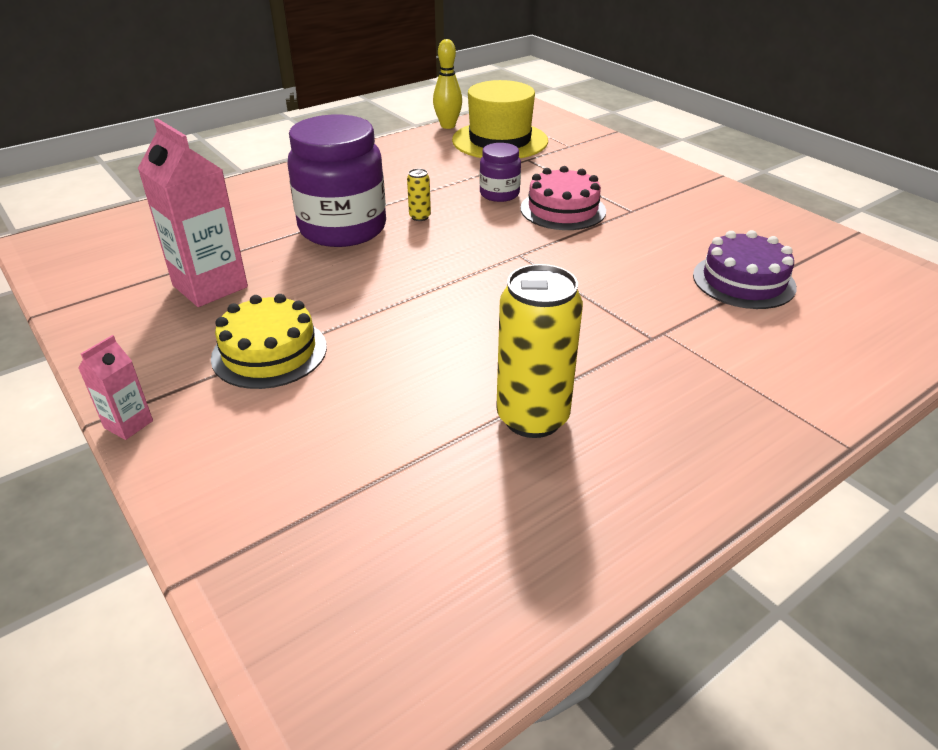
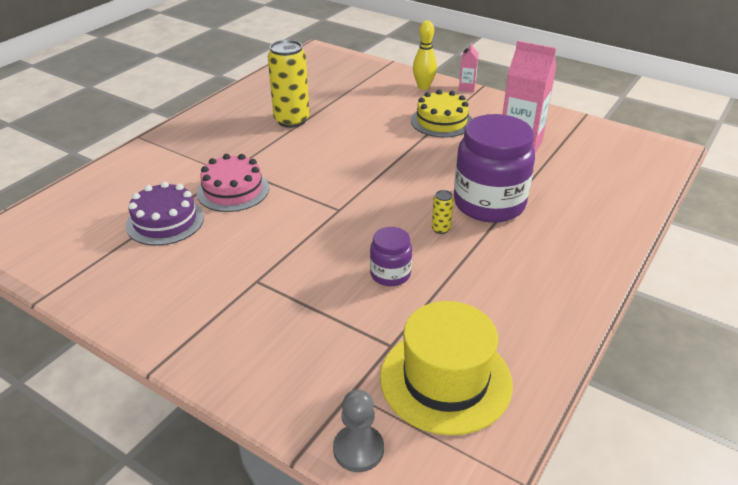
camera: 160 degrees right, 0 degrees up
yellow bowling pin [433,39,462,129] -> yellow bowling pin moved to [413,20,437,90]
pink cake [520,166,606,230] -> pink cake moved to [197,154,269,212]
none -> grey pawn [333,389,384,472]

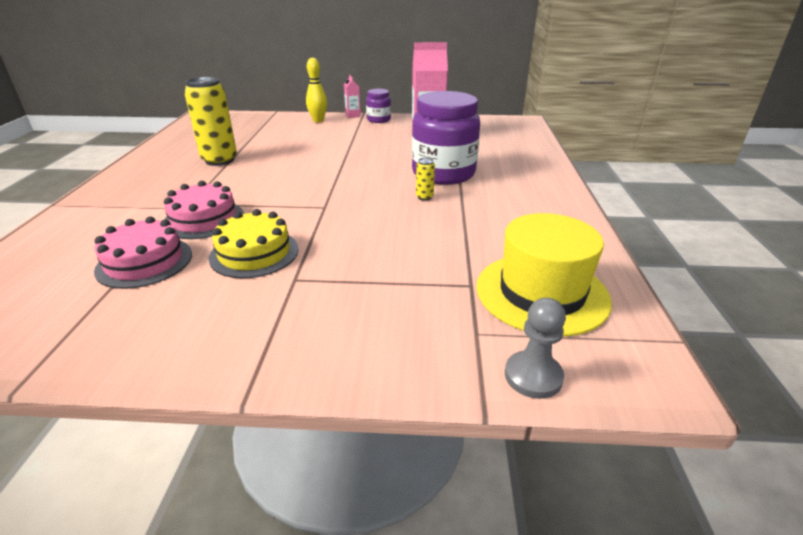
camera: 30 degrees left, 5 degrees down
purple cake [126,181,204,246] -> pink cake [94,216,192,289]
purple jar [370,227,412,286] -> purple jar moved to [366,89,391,123]
yellow cake [411,90,472,138] -> yellow cake moved to [209,209,299,278]

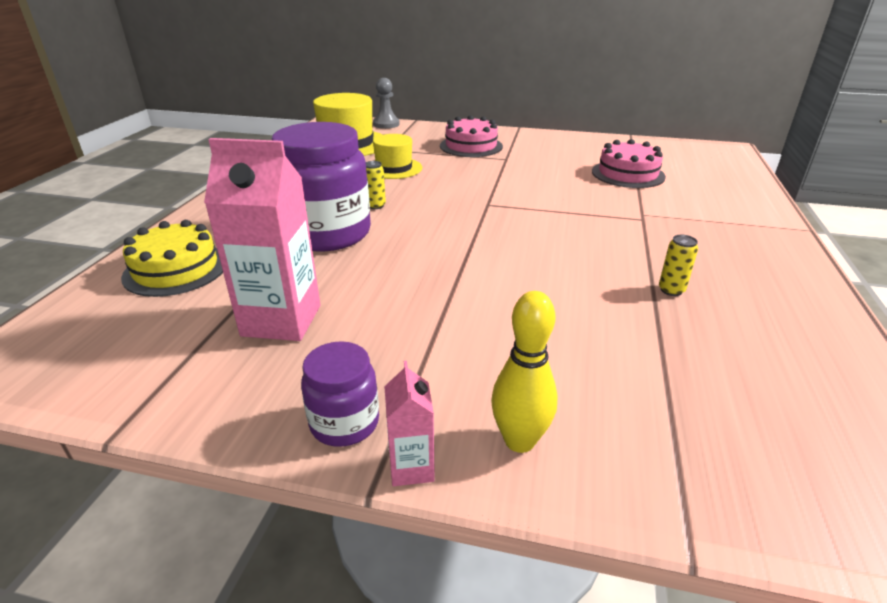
camera: 170 degrees left, 0 degrees up
pink cake [164,181,244,239] -> pink cake moved to [440,115,503,157]
yellow can [184,77,237,166] -> yellow can [659,235,698,296], size x0.43
yellow cake [209,209,299,278] -> yellow cake moved to [121,220,223,297]
none -> yellow hat [373,134,422,179]

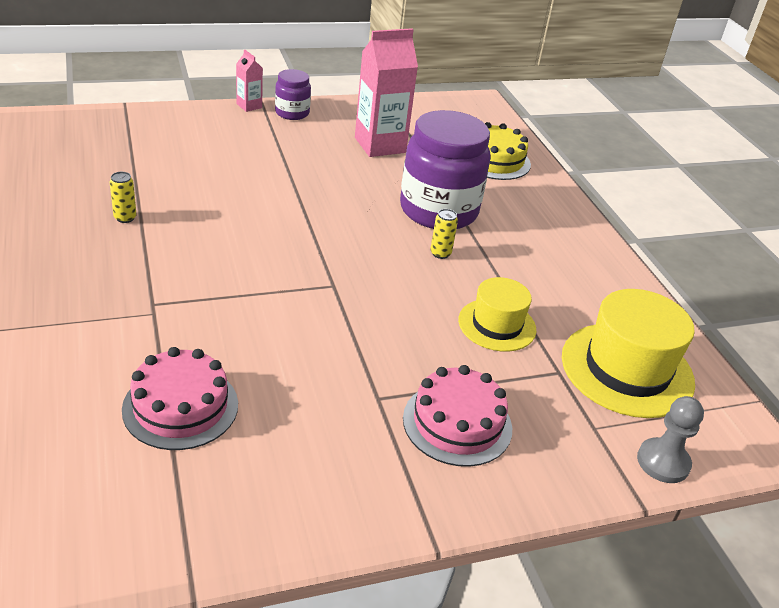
camera: 145 degrees right, 5 degrees up
yellow bowling pin [491,291,558,453] -> none

